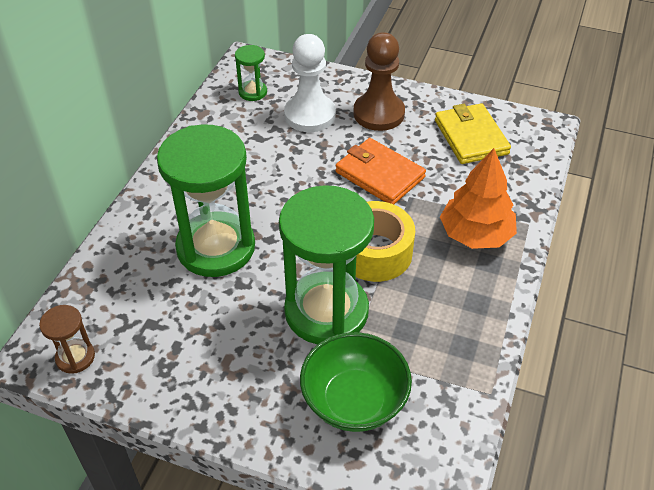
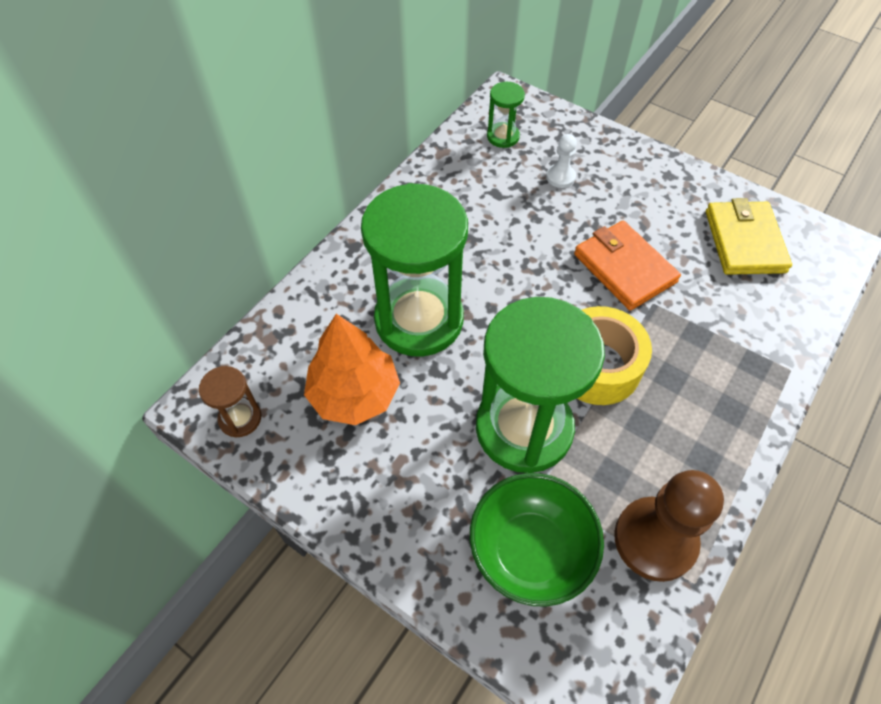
camera: 15 degrees right, 10 degrees up
white pawn [284,34,336,132] -> white pawn [546,134,577,188], size x0.49
brown pawn [353,32,405,131] -> brown pawn moved to [614,470,724,582]
orange tree [440,148,517,249] -> orange tree moved to [304,314,400,425]

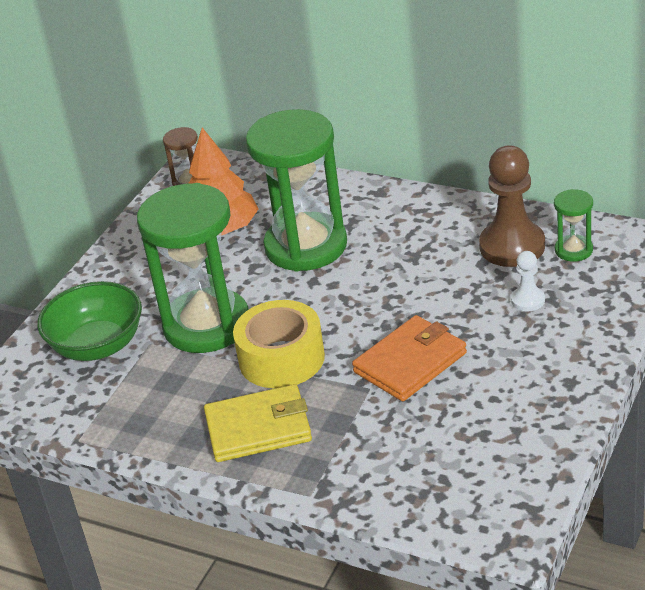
camera: 85 degrees right, 20 degrees down
brown pawn [614,470,724,582] -> brown pawn moved to [479,146,545,267]
yellow wallet [706,198,792,275] -> yellow wallet moved to [204,384,312,462]

